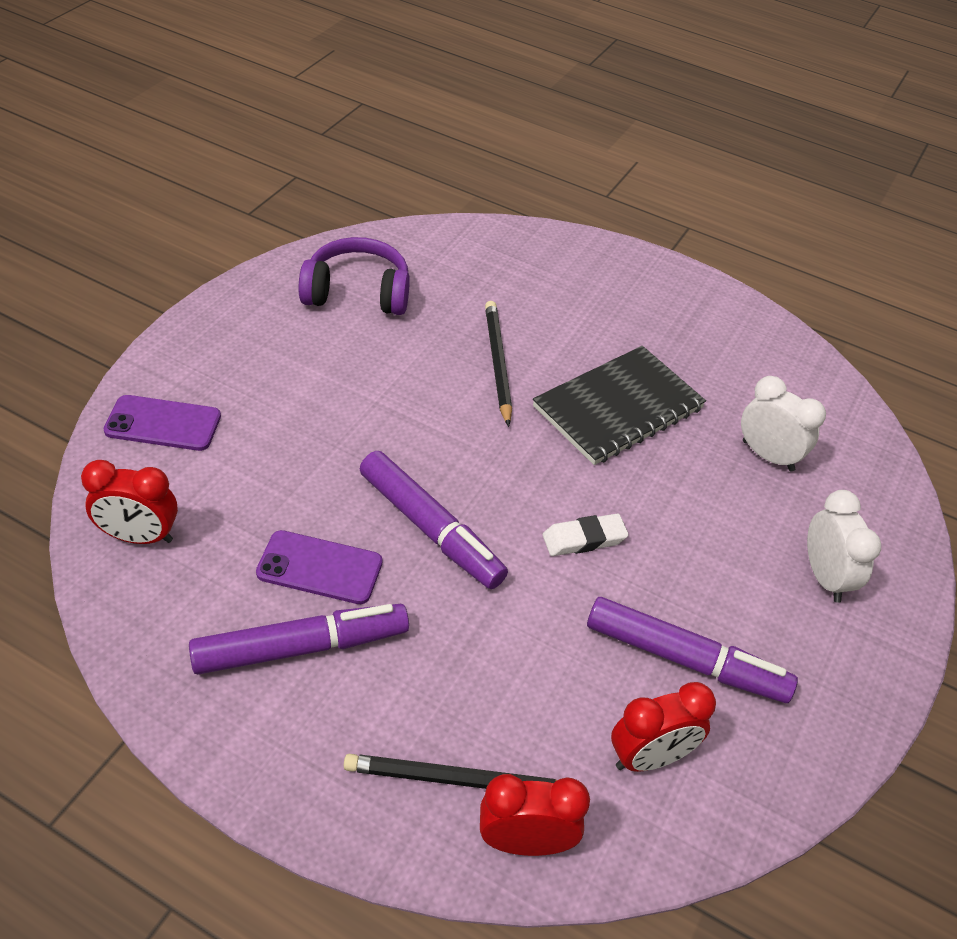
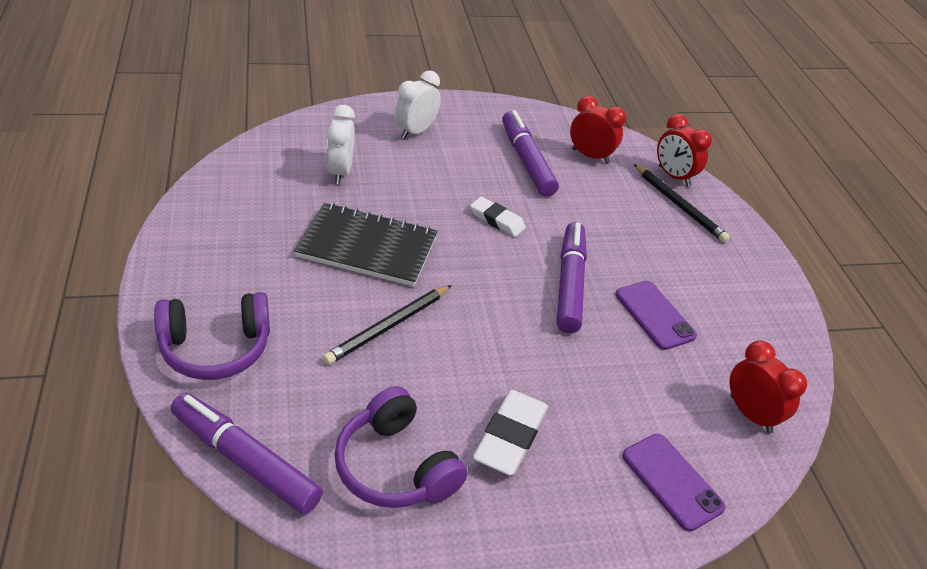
camera: 130 degrees left, 5 degrees down
purple marker [189,604,409,675] -> purple marker moved to [171,393,323,515]
none -> purple headphones [154,292,270,380]
none -> white eraser [473,390,548,475]

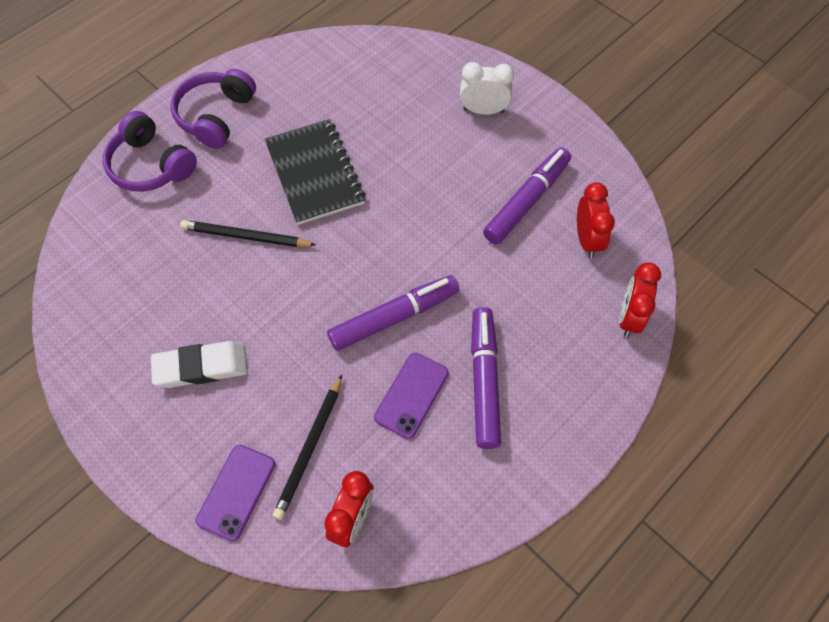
camera: 60 degrees right, 20 degrees up
purple marker [171,393,323,515] -> purple marker moved to [471,307,501,449]
white clock [326,105,355,184] -> none
purple headphones [334,386,468,508] -> purple headphones moved to [170,69,256,149]
white eraser [470,197,526,237] -> none
black pencil [634,164,730,243] -> black pencil moved to [273,374,342,520]

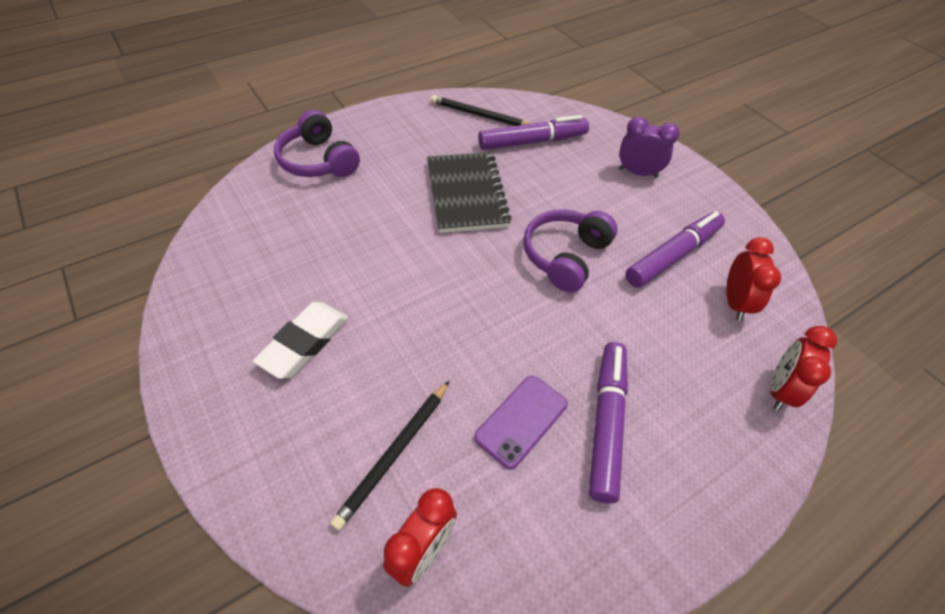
camera: 10 degrees right, 10 degrees down
white eraser [151,341,248,388] -> white eraser turned 60 degrees counterclockwise [253,302,348,379]
purple headphones [170,69,256,149] -> purple headphones moved to [523,209,617,292]
black pencil [180,220,316,247] -> black pencil moved to [431,95,530,126]
purple phone [196,445,275,541] -> none
purple marker [327,275,459,351] -> purple marker moved to [478,115,589,150]
white clock [460,62,514,115] -> purple clock [619,117,680,178]

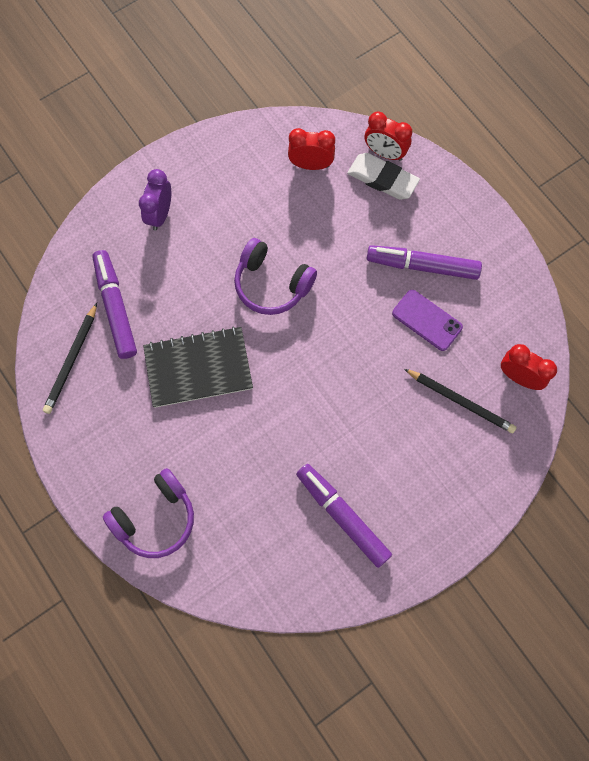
camera: 90 degrees left, 20 degrees up
white eraser [253,302,348,379] -> white eraser moved to [347,153,420,200]
purple marker [625,211,725,288] -> purple marker moved to [296,464,392,568]

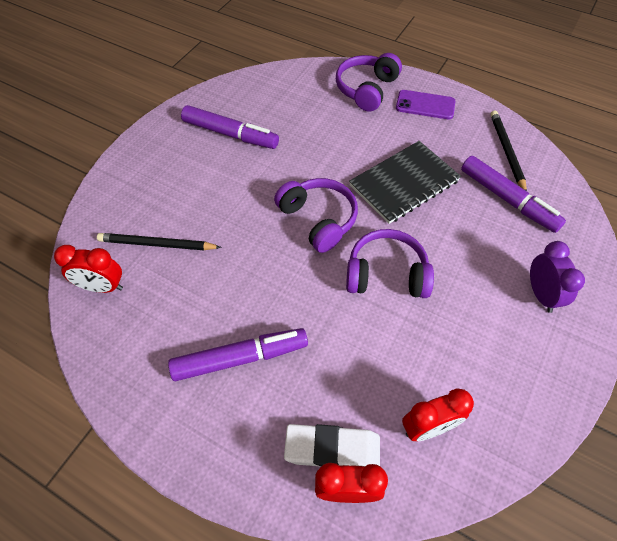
camera: 155 degrees right, 15 degrees down
purple phone [392,290,463,351] -> purple phone moved to [396,90,455,120]
none -> purple headphones [274,178,358,253]

